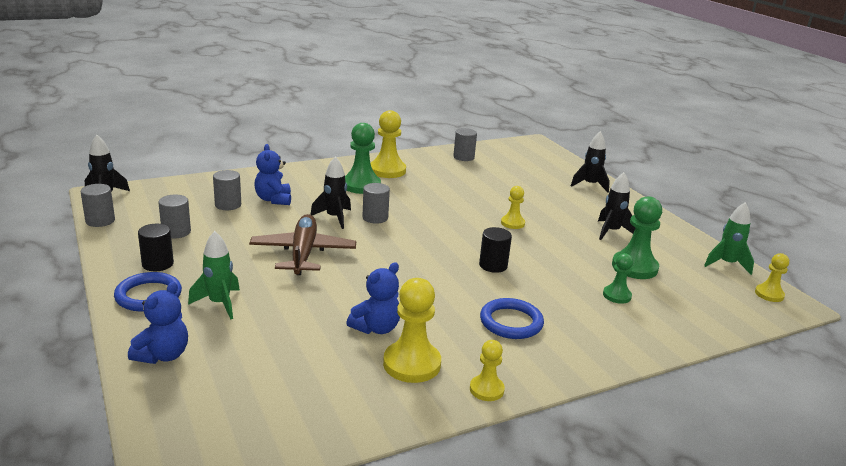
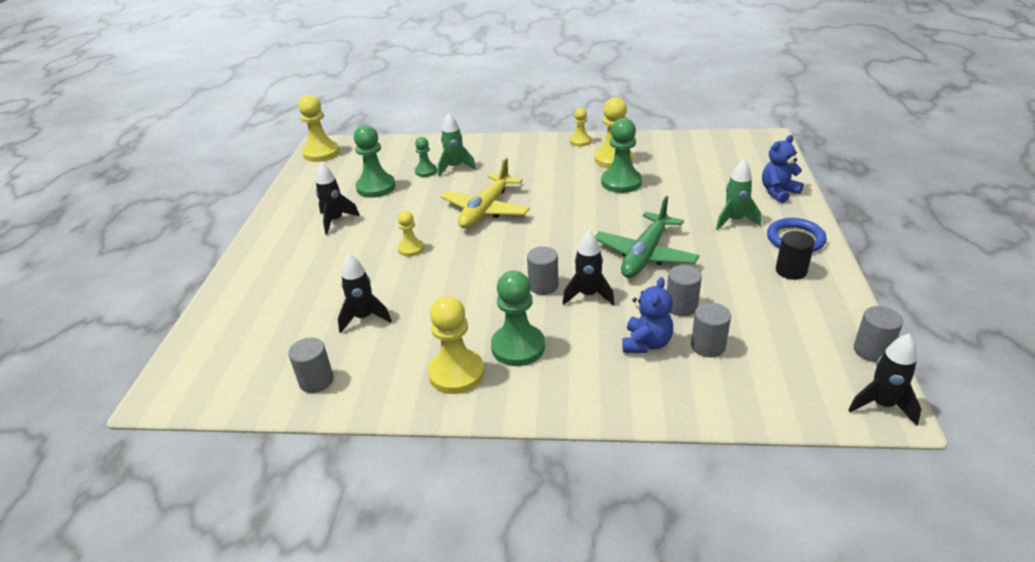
camera: 145 degrees left, 10 degrees up
grey cylinder [158,195,191,238] -> grey cylinder moved to [667,265,702,316]
brown plane [249,214,356,275] -> green plane [595,196,699,278]
blue teddy bear [346,262,400,334] -> green pawn [601,118,642,193]
black cylinder [479,227,512,273] -> yellow plane [441,158,530,229]
blue ring [480,298,544,339] -> none
black rocket [571,131,610,193] -> black rocket moved to [338,254,392,333]
green rocket [704,202,754,275] -> green rocket moved to [438,113,476,176]
yellow pawn [755,253,789,302] -> yellow pawn [298,95,339,162], size x1.73

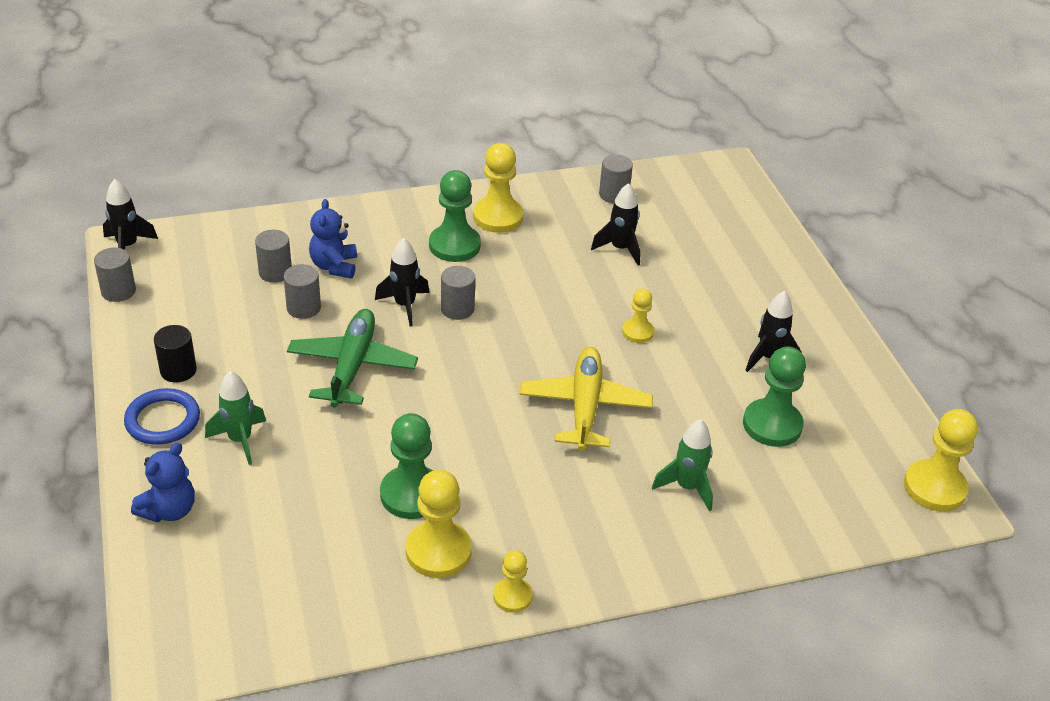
camera: 155 degrees right, 5 degrees up
green pawn [415,137,437,177] -> none

